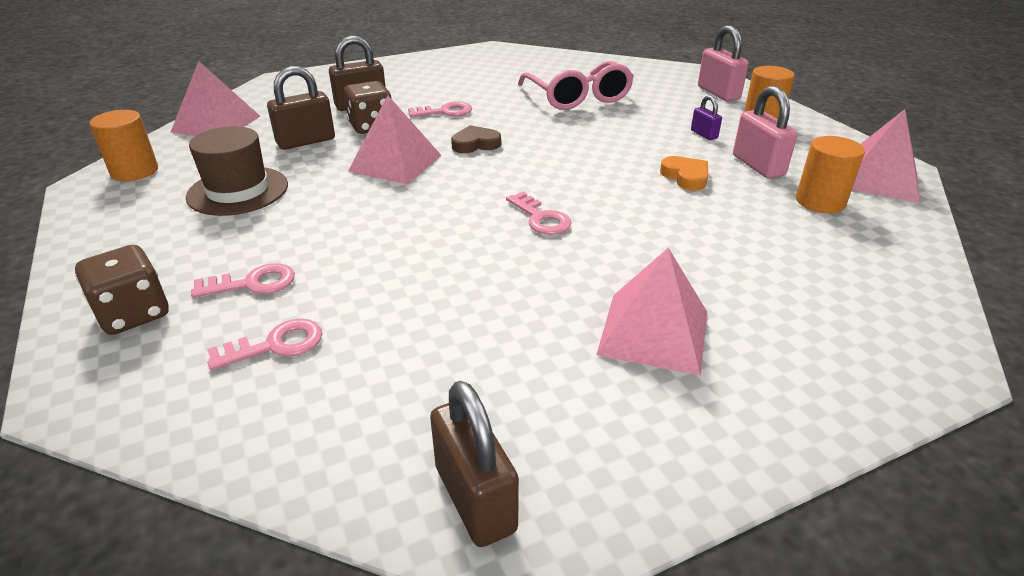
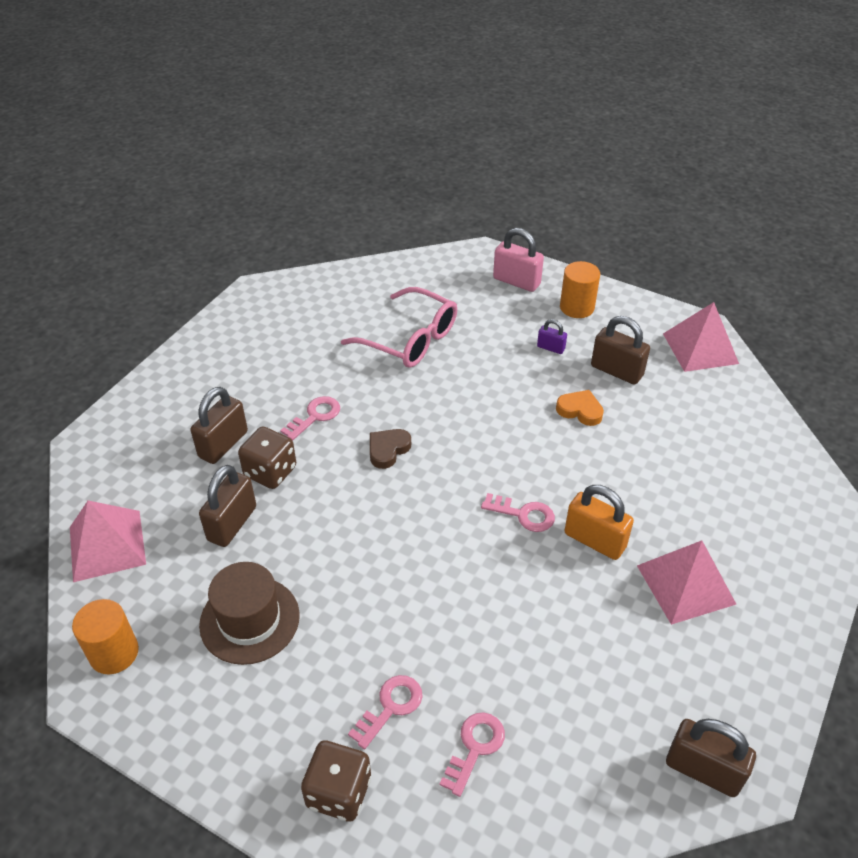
camera: 35 degrees left, 10 degrees up
pink pyramid [348,95,441,185] -> none
pink padlock [733,86,798,179] -> brown padlock [591,316,650,385]
orange cylinder [796,136,865,213] -> none
none -> orange padlock [565,485,634,560]

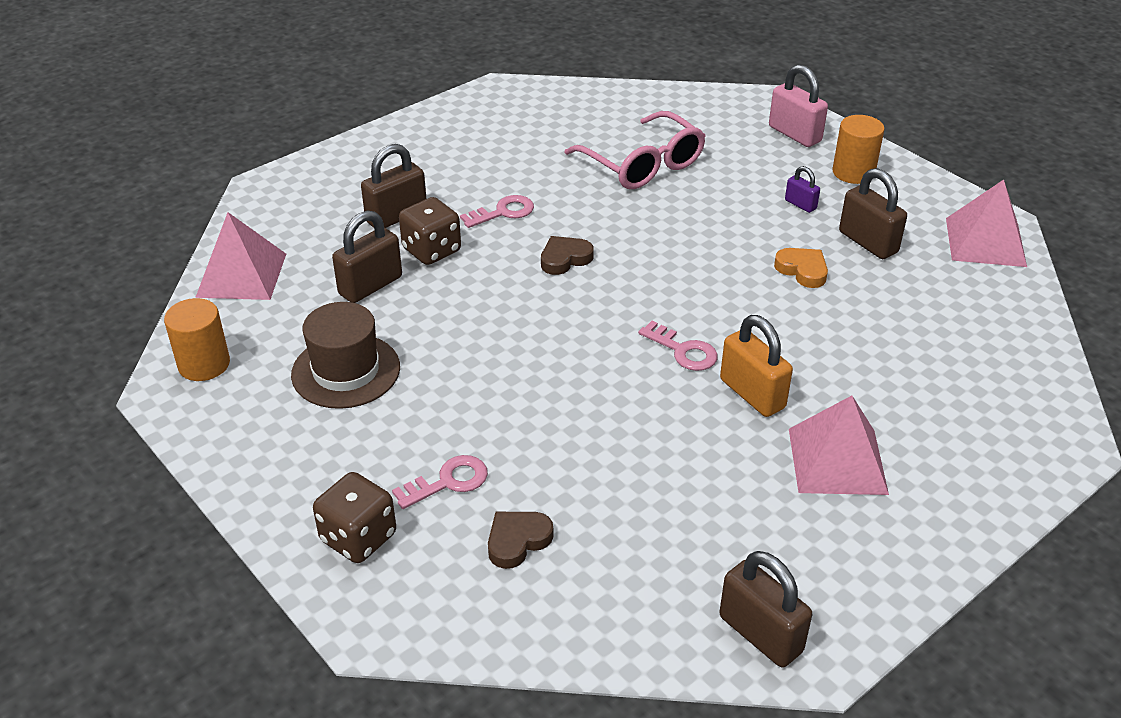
camera: 20 degrees right, 5 degrees down
pink key [439,712,505,797] -> brown heart [488,512,553,569]

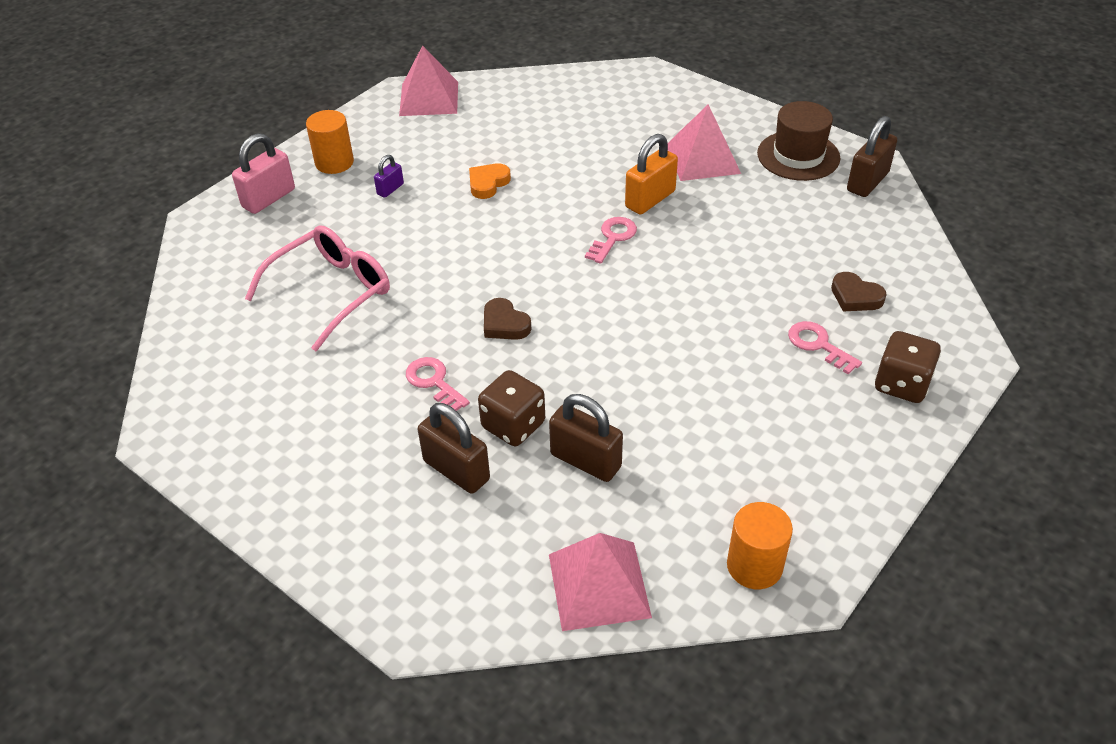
camera: 100 degrees left, 5 degrees up
brown hat [291,302,400,409] -> brown hat moved to [757,101,840,181]
brown padlock [839,168,907,259] -> none

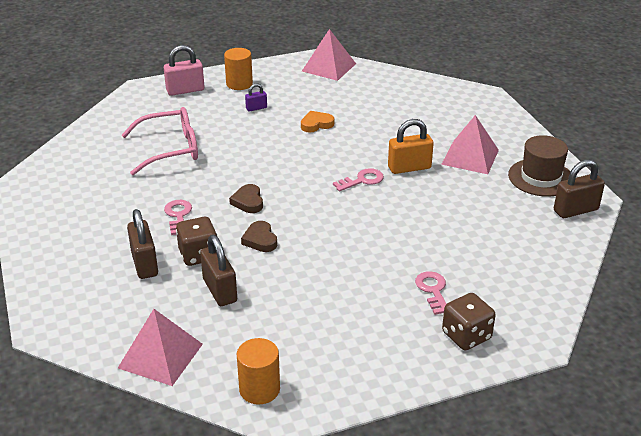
camera: 30 degrees right, 10 degrees down
brown heart [831,272,886,311] -> brown heart moved to [241,221,277,252]

